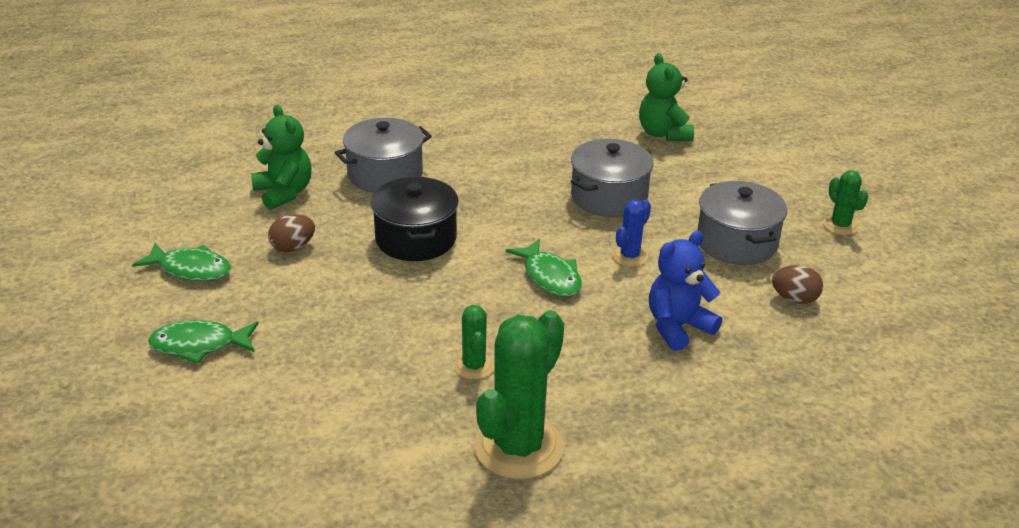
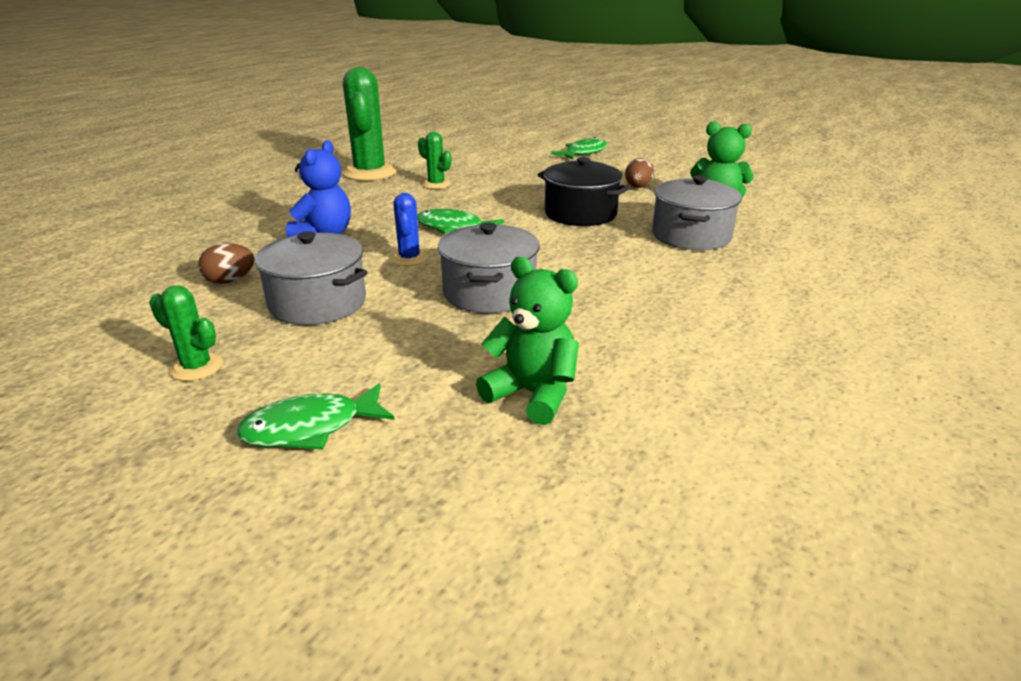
camera: 140 degrees right, 5 degrees down
green fish [132,243,231,281] -> green fish moved to [236,383,395,450]

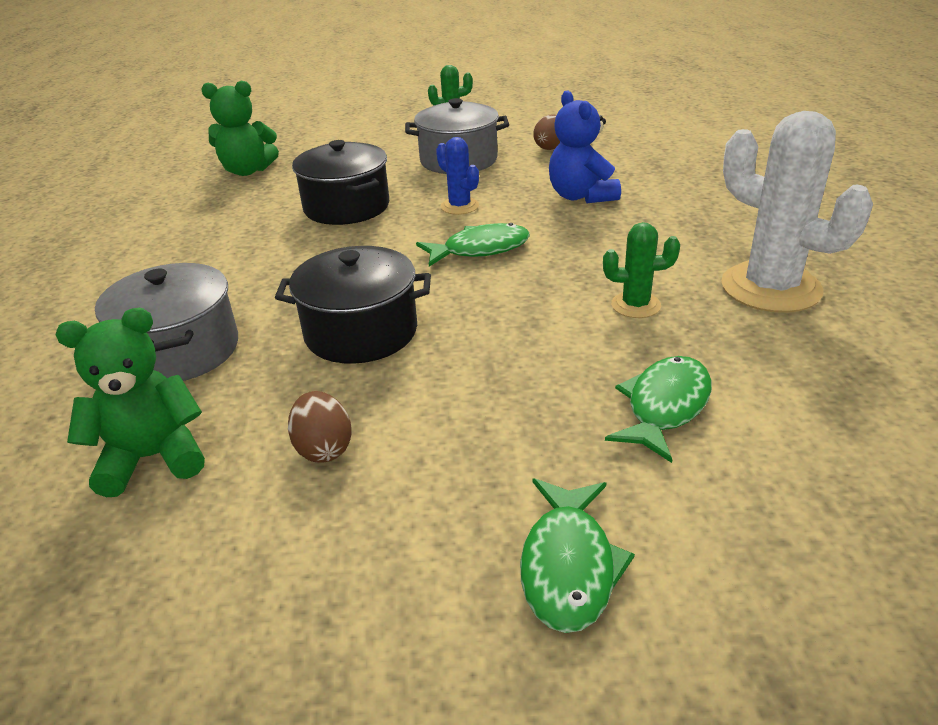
camera: 145 degrees right, 5 degrees up
green fish [236,383,395,450] -> green fish moved to [605,356,712,463]
green cactus [342,67,397,181] -> white cactus [721,111,873,313]
grey pot [438,223,540,313] -> black pot [292,140,389,225]

